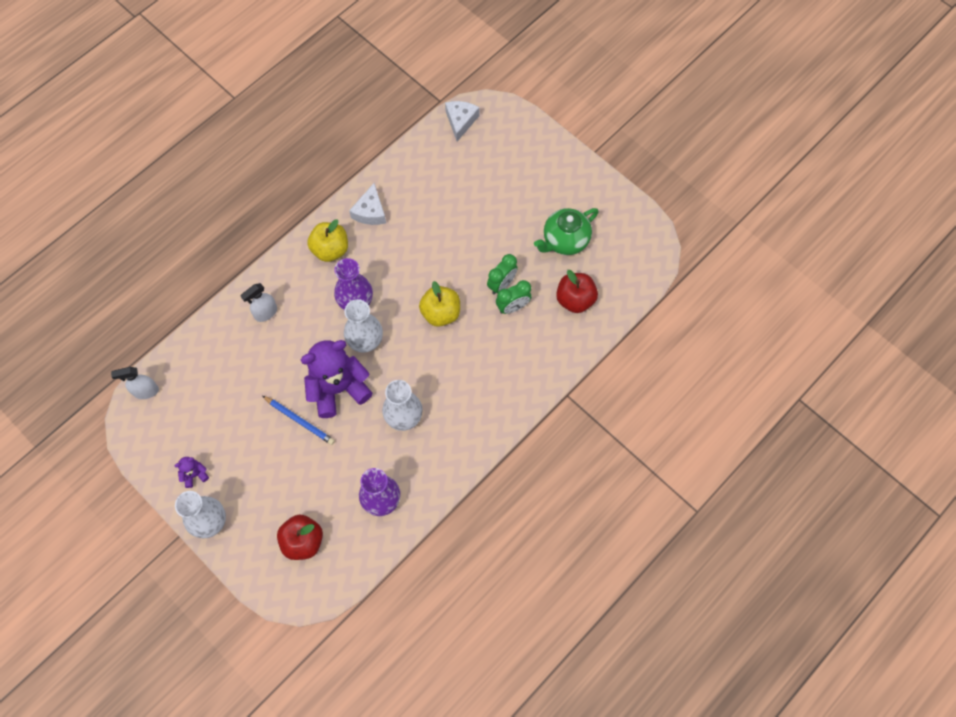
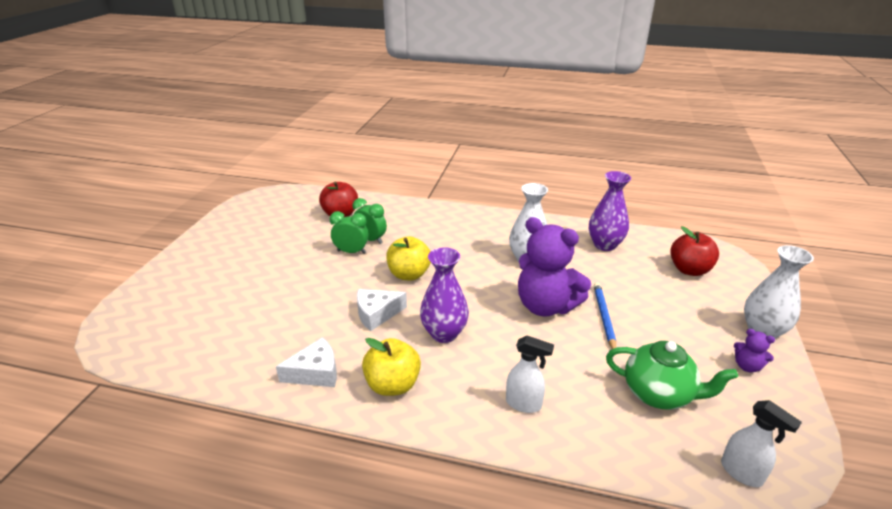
camera: 120 degrees left, 35 degrees down
white vase [344,299,383,353] -> none
white cheese [445,101,480,141] -> white cheese moved to [357,289,407,331]
green teapot [534,208,599,255] -> green teapot moved to [606,341,738,410]

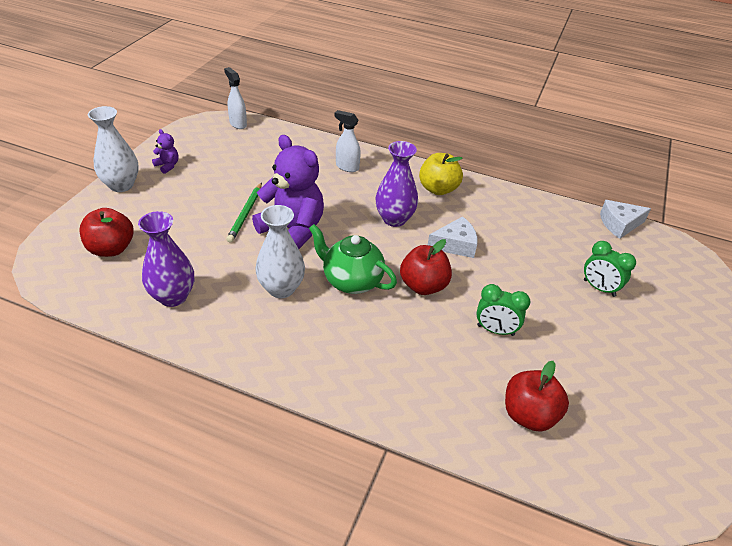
camera: 175 degrees left, 10 degrees up
white cheese [276,337,337,387] -> white cheese moved to [600,200,651,239]
green clock [352,198,387,244] -> green clock moved to [584,241,636,297]
yellow apple [386,236,431,280] -> red apple [400,239,452,295]
blue pencil [594,282,616,349] -> green pencil [226,183,262,243]
green teapot [606,341,738,410] -> green teapot moved to [309,224,397,294]

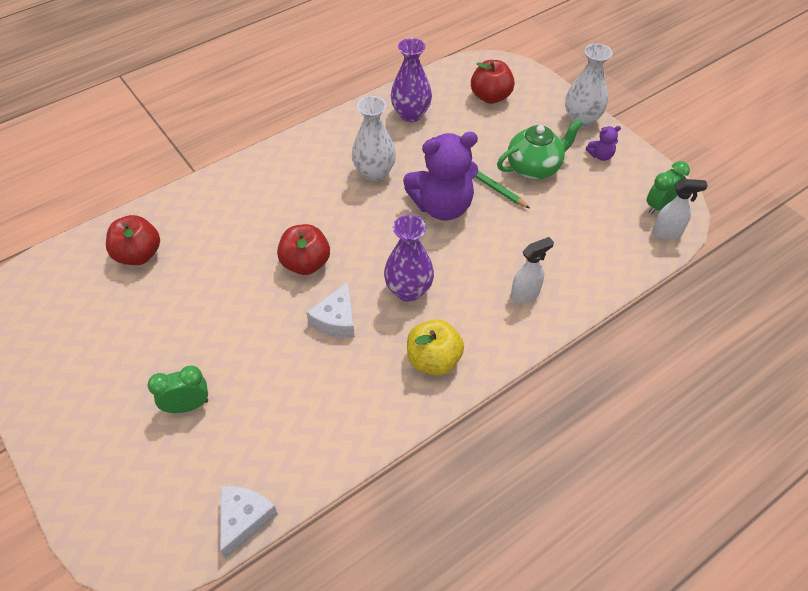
camera: 125 degrees right, 10 degrees up
green teapot [309,224,397,294] -> green teapot moved to [497,119,583,180]
green clock [477,284,530,336] -> green clock moved to [647,161,690,215]

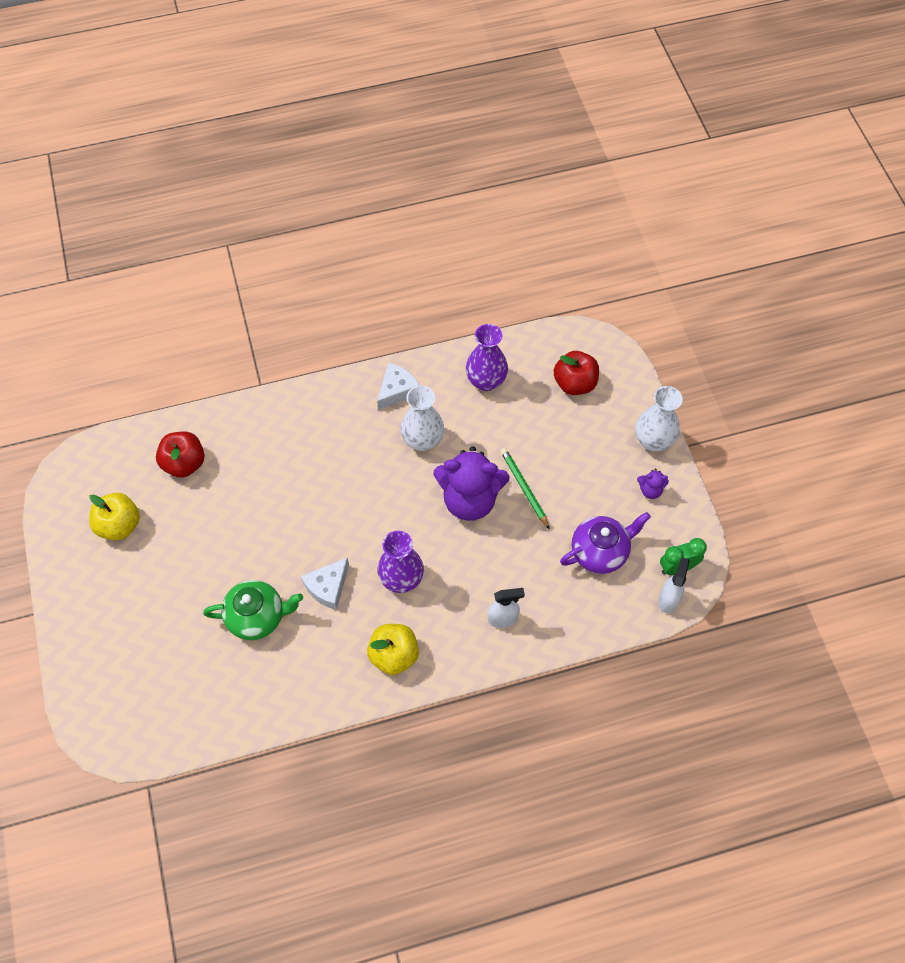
camera: 20 degrees right, 10 degrees up
green clock [148,366,208,413] -> none
white cheese [220,486,278,559] -> white cheese moved to [377,363,420,410]
red apple [277,224,330,275] -> none
green teapot [497,119,583,180] -> green teapot moved to [203,580,303,640]
white spray bottle [652,179,708,240] -> white spray bottle turned 90 degrees counterclockwise [659,557,690,613]
none -> yellow apple [89,493,140,540]
none -> purple teapot [560,512,651,574]

